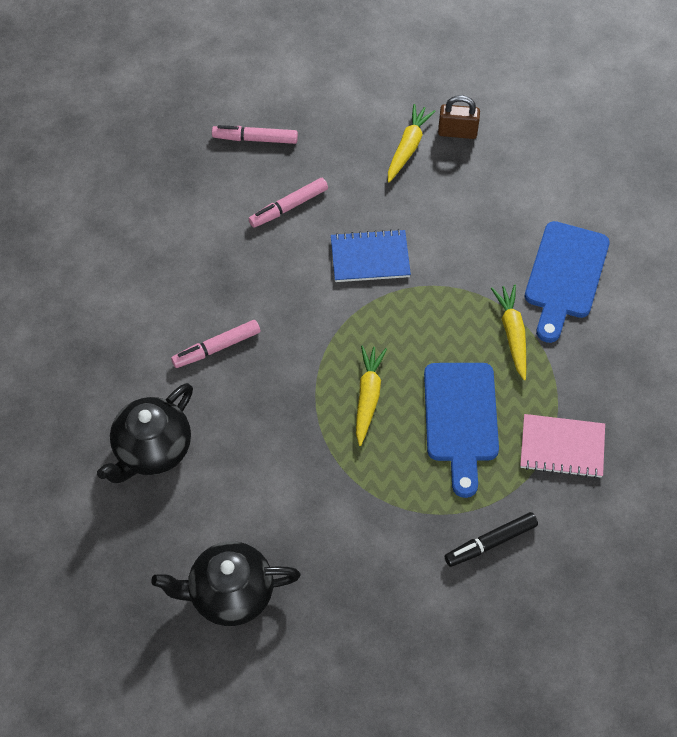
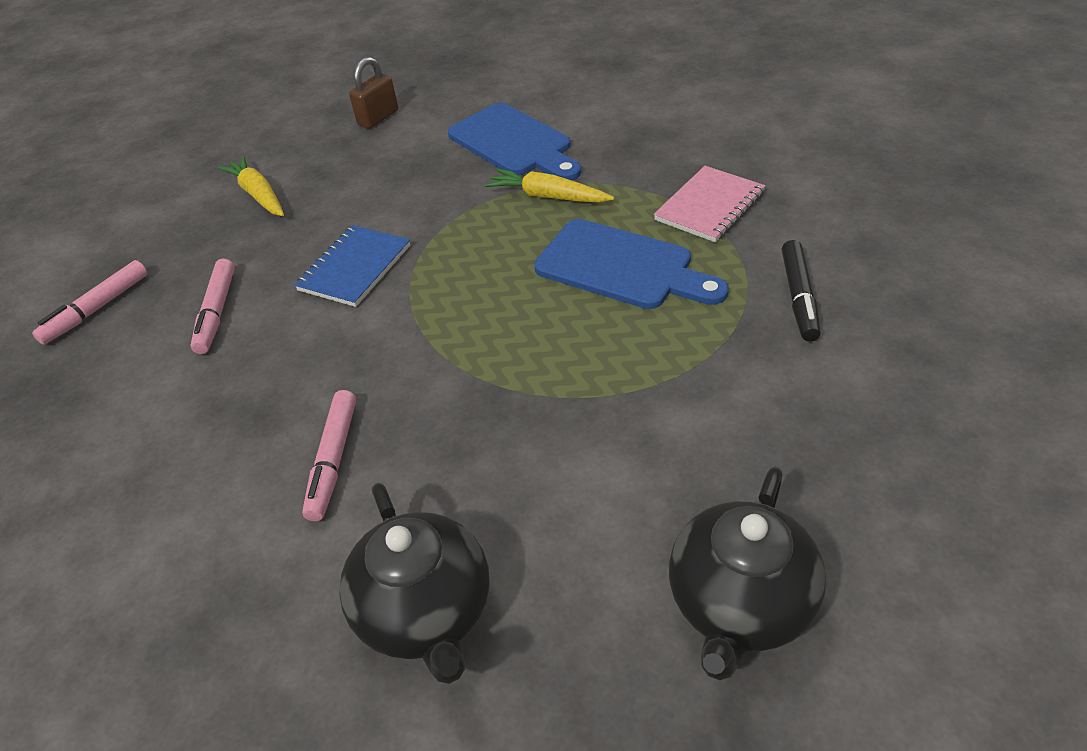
camera: 55 degrees left, 15 degrees down
yellow carrot [356,345,387,446] -> none
brown padlock [438,95,480,139] -> brown padlock moved to [349,57,398,129]

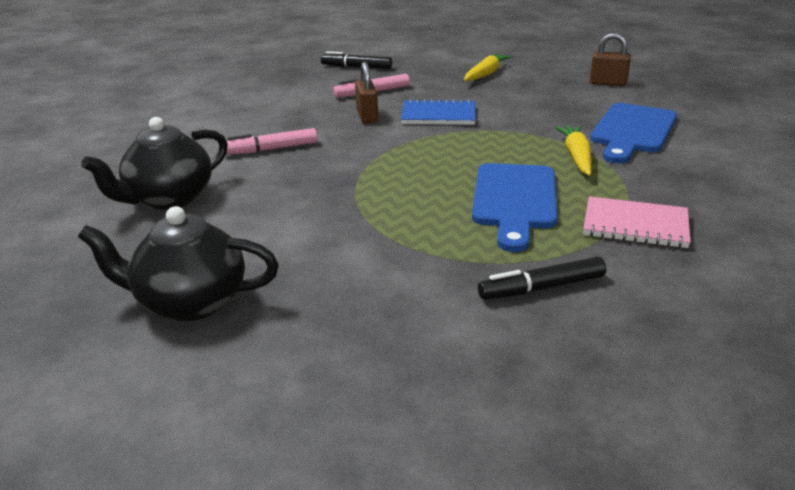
camera: 65 degrees right, 15 degrees down
pink marker [32,260,147,345] -> black marker [321,51,392,69]
none -> brown padlock [355,62,378,123]

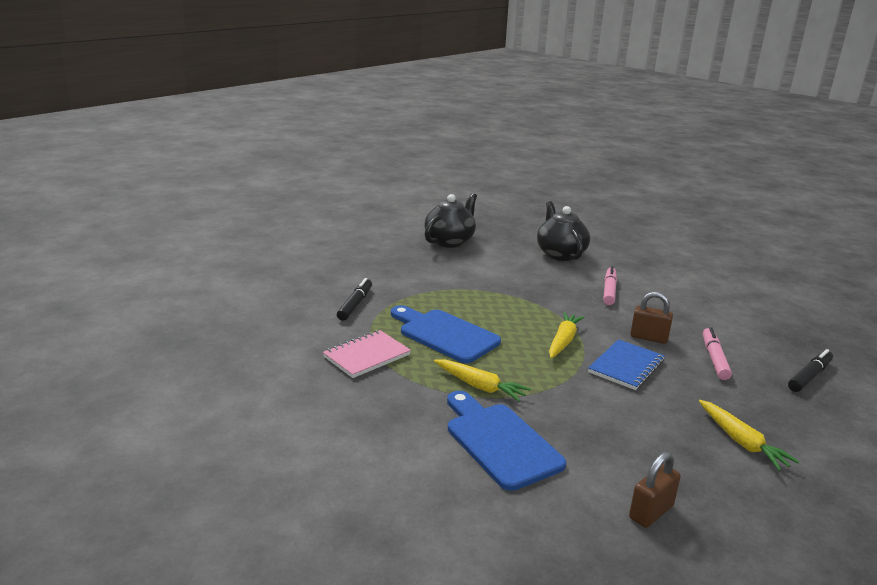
camera: 120 degrees right, 5 degrees down
none -> yellow carrot [549,312,585,358]

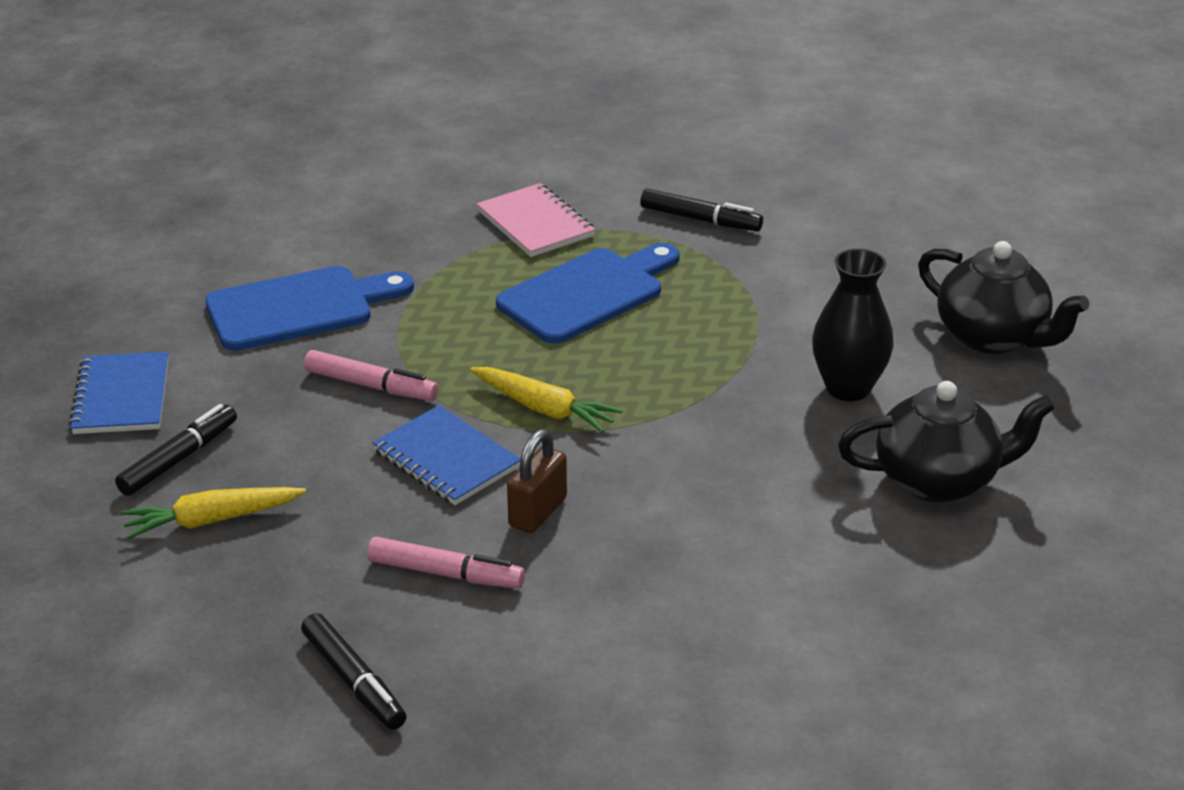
camera: 100 degrees right, 10 degrees up
yellow carrot [434,359,531,402] -> none
pink marker [603,266,617,305] -> pink marker moved to [304,350,438,401]
brown padlock [629,452,681,528] -> blue notebook [69,351,168,434]
none -> black marker [115,404,237,496]
none -> black vase [812,249,893,401]

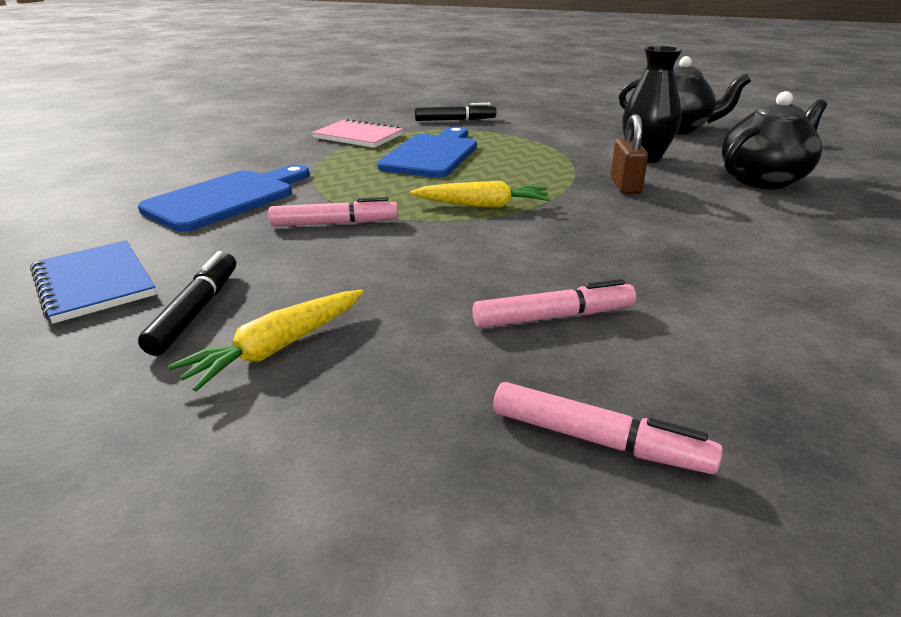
camera: 30 degrees left, 5 degrees down
black marker [301,613,406,730] -> pink marker [493,382,723,474]
blue notebook [372,405,520,505] -> none
brown padlock [507,429,567,533] -> brown padlock moved to [611,114,648,194]

